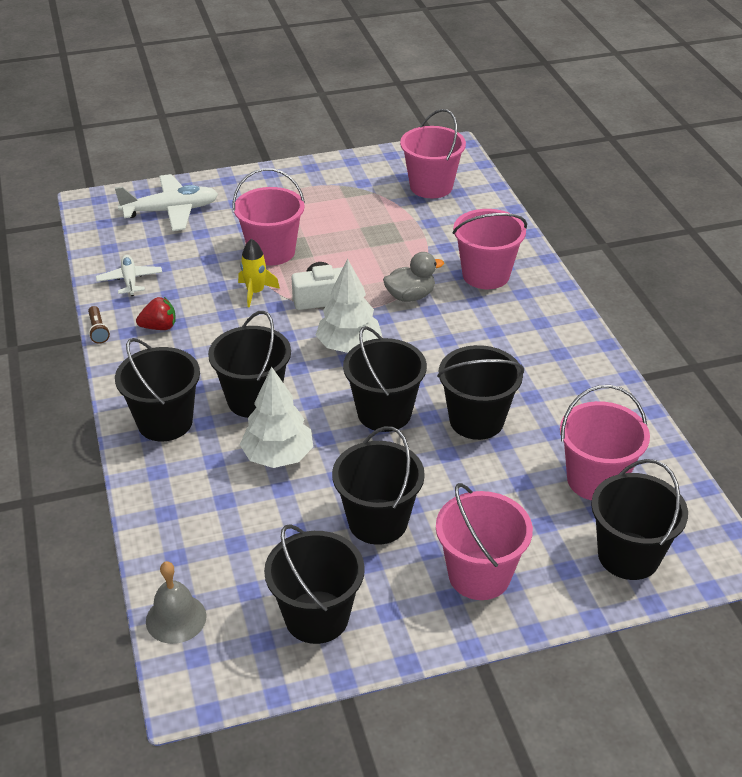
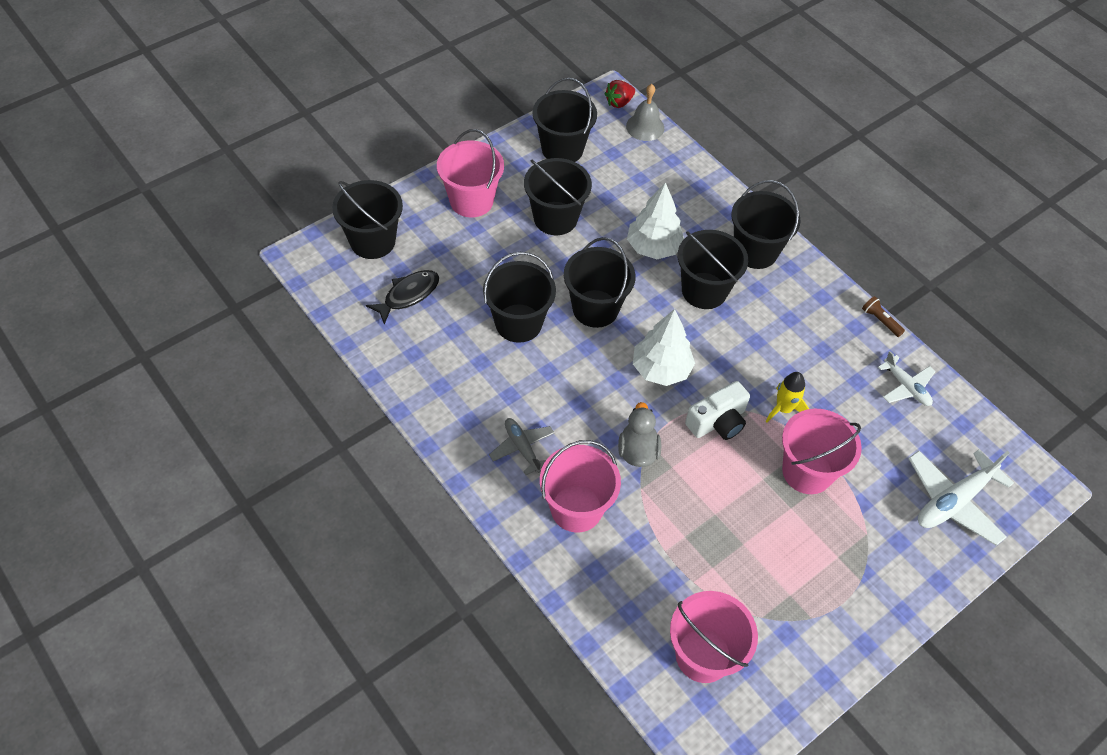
camera: 155 degrees right, 15 degrees up
red strawberry [136,297,176,330] -> red strawberry moved to [605,80,635,108]
grey duck [383,252,444,302] -> grey duck turned 135 degrees clockwise [618,402,661,467]
pink bucket [560,385,650,500] -> black fish [366,270,439,325]
none -> grey plane [489,418,554,475]

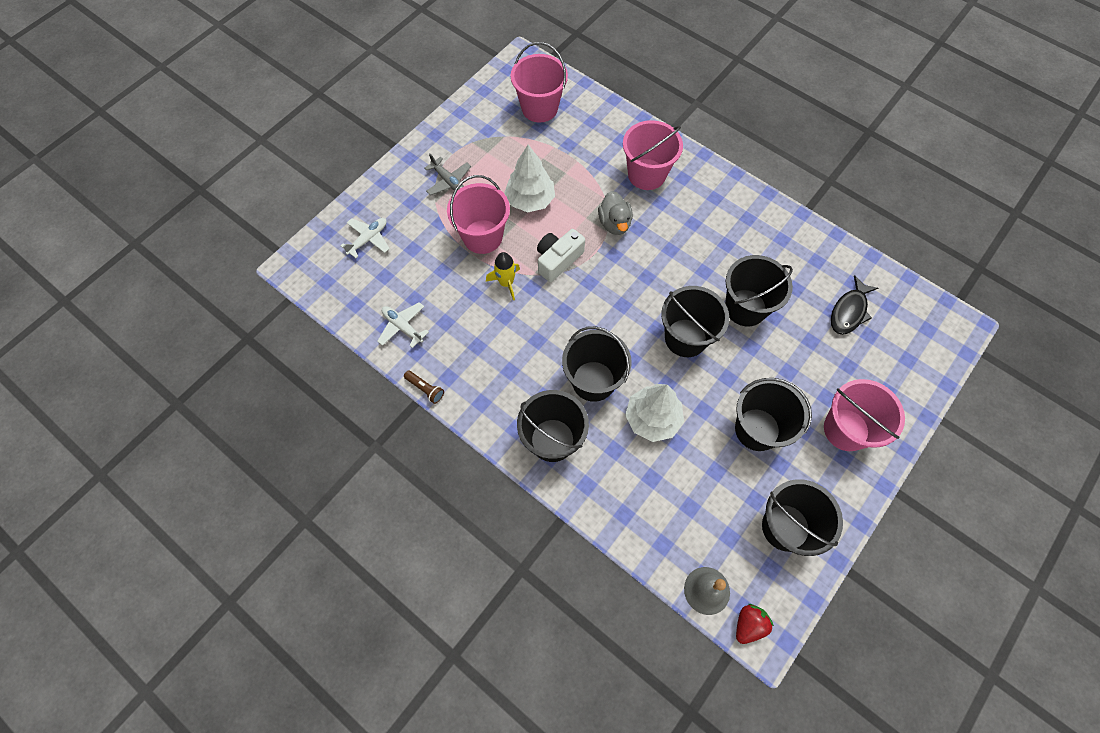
camera: 170 degrees right, 10 degrees up
black bucket [332,180,403,259] -> none
grey plane [489,418,554,475] -> grey plane moved to [424,154,471,195]
white tree [633,309,695,386] -> white tree moved to [504,144,555,212]
white plane [908,450,1014,546] -> white plane [341,218,390,258], size x0.60

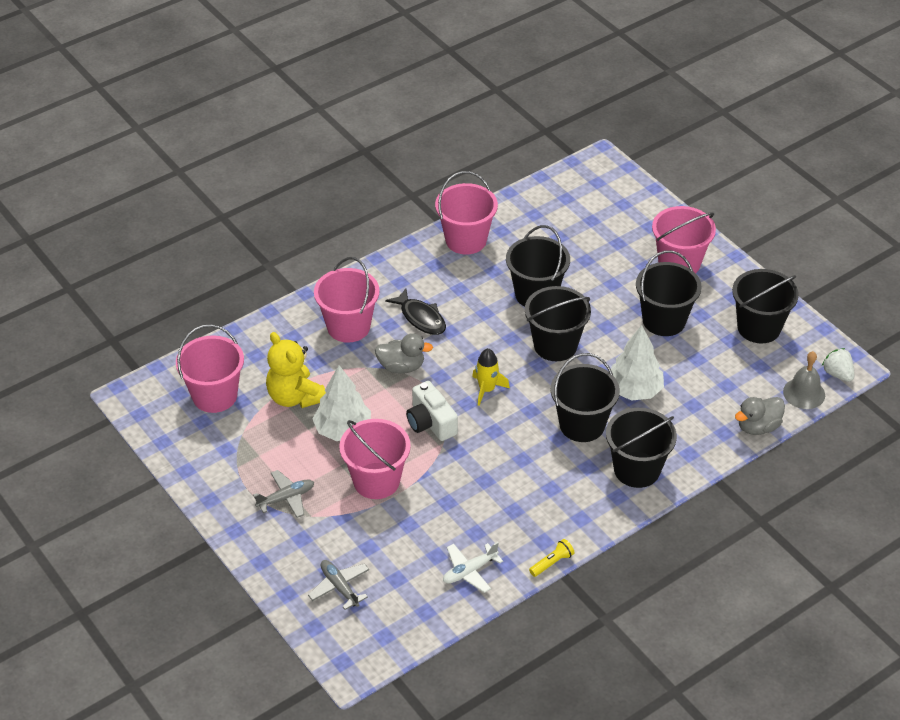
camera: 75 degrees left, 20 degrees down
white plane [341,218,390,258] -> grey plane [308,560,369,610]
brown flashlight [404,371,444,404] -> yellow flashlight [529,539,575,577]
yellow rocket [486,252,520,300] -> yellow rocket moved to [472,348,510,406]
red strawberry [736,604,774,644] -> white strawberry [822,348,854,382]
black fish [831,275,878,335] -> black fish moved to [385,289,446,335]
none -> yellow teddy bear [266,332,326,408]
none -> pink bucket [435,171,498,254]
none -> grey duck [735,397,785,435]

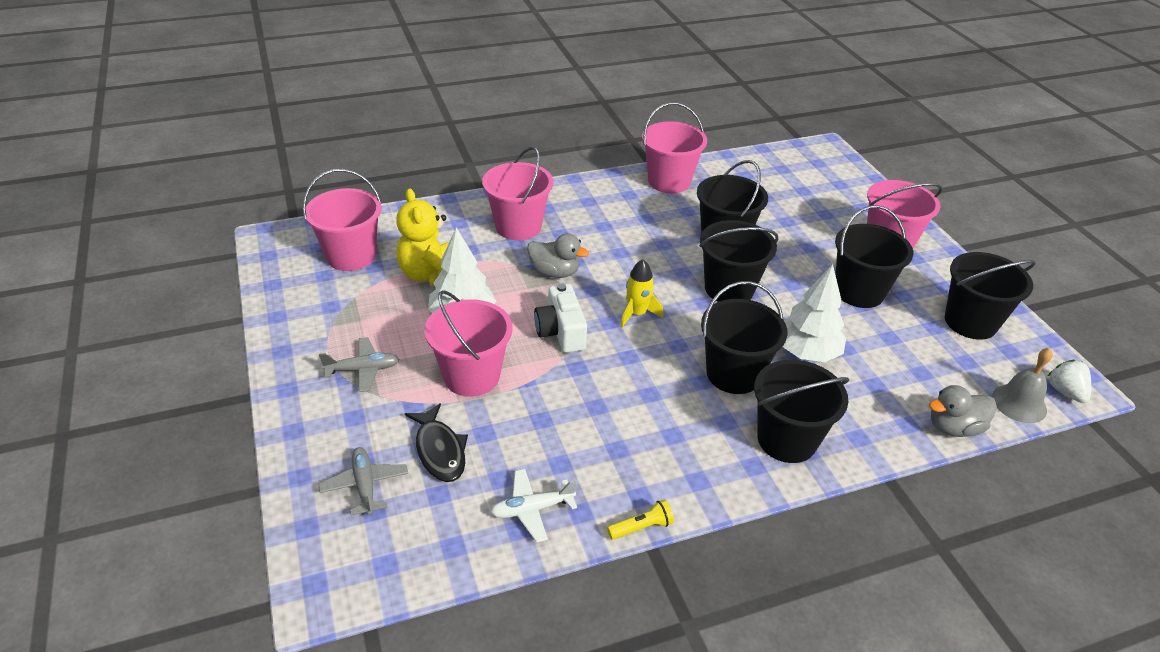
camera: 15 degrees right, 5 degrees down
black fish [385,289,446,335] -> black fish moved to [405,403,468,482]

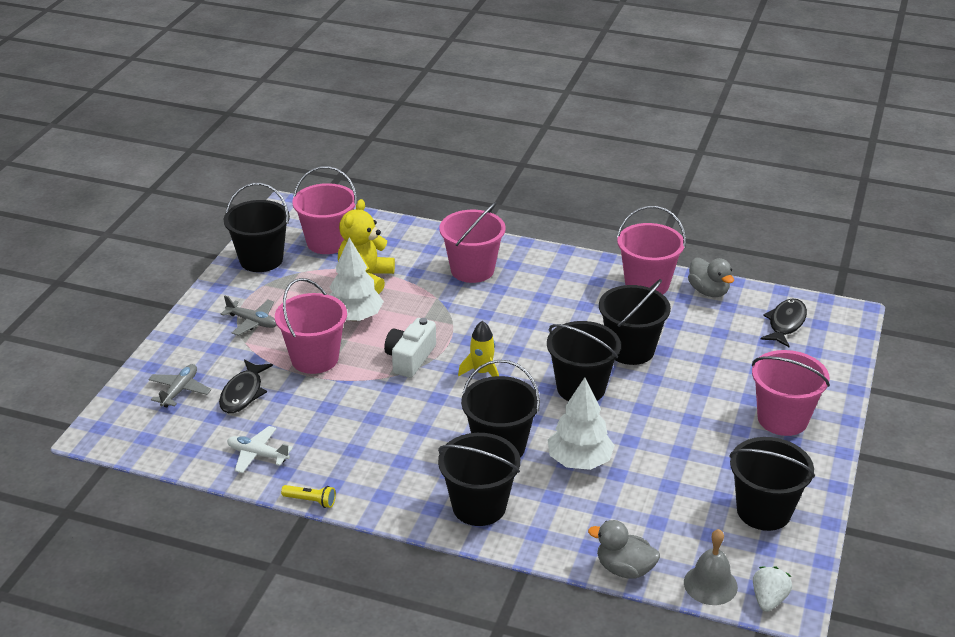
camera: 40 degrees right, 5 degrees down
grey duck [527,233,589,278] -> grey duck moved to [688,258,734,297]
black bucket [835,205,914,308] -> black bucket moved to [224,183,290,272]
none -> black fish [760,299,807,347]

